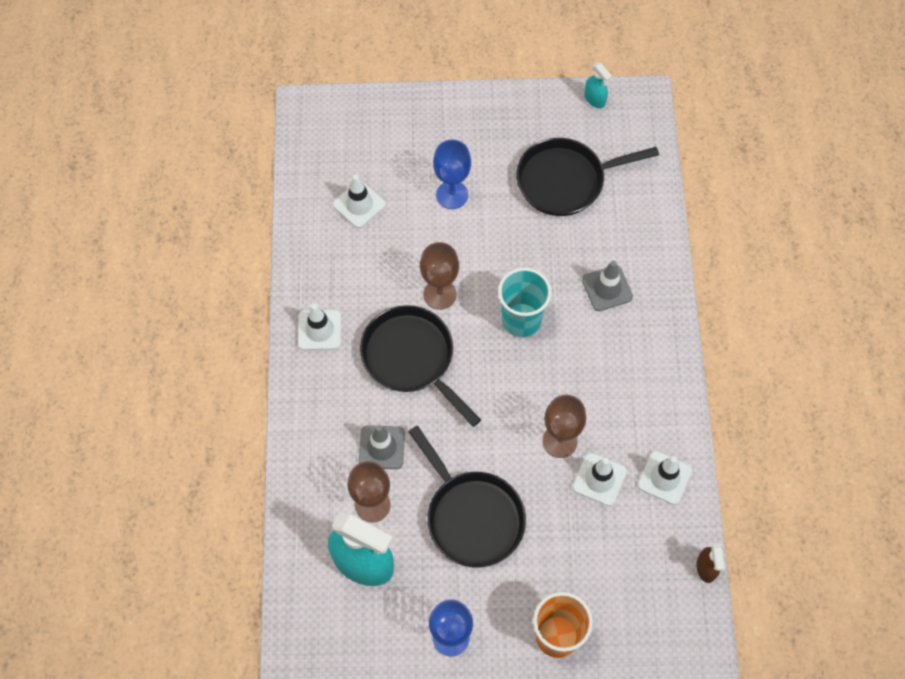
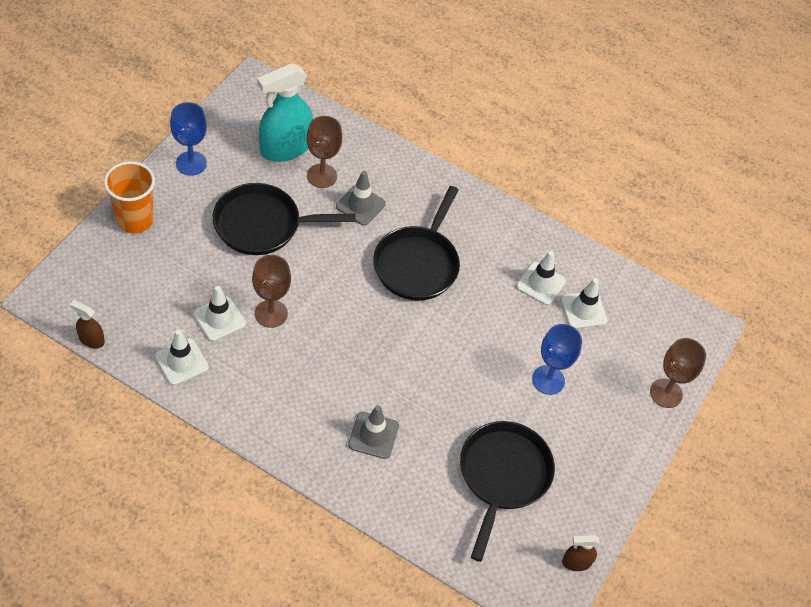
camera: 115 degrees right, 10 degrees down
white traffic cone [298,304,341,350] -> white traffic cone moved to [516,251,566,305]
black pan [360,305,481,427] -> black pan turned 120 degrees clockwise [373,186,460,301]
brown goblet [420,242,459,310] -> brown goblet moved to [650,338,706,408]
turquoise cup [498,268,552,337] -> none
turquoise spray bottle [584,63,612,108] -> brown spray bottle [562,535,600,571]

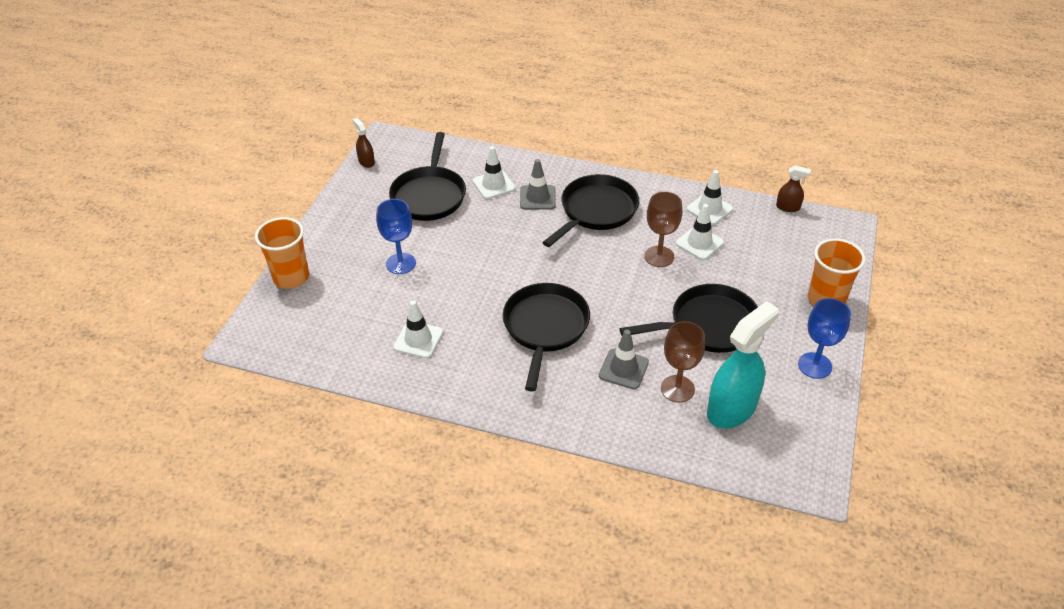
camera: 175 degrees right, 10 degrees down
white traffic cone [561,278,608,329] -> white traffic cone moved to [473,146,515,199]
brown spray bottle [562,535,600,571] -> brown spray bottle turned 105 degrees counterclockwise [352,118,375,168]
brown goblet [650,338,706,408] -> orange cup [255,217,309,289]
none -> black pan [542,174,639,247]

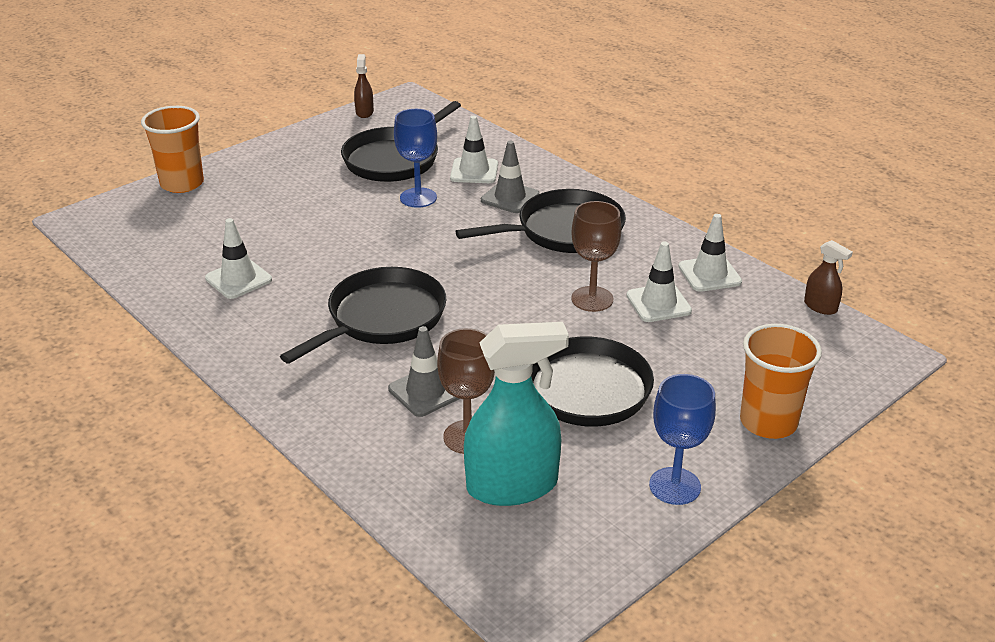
camera: 30 degrees right, 10 degrees down
blue goblet [376,199,416,274] -> blue goblet moved to [394,109,437,208]

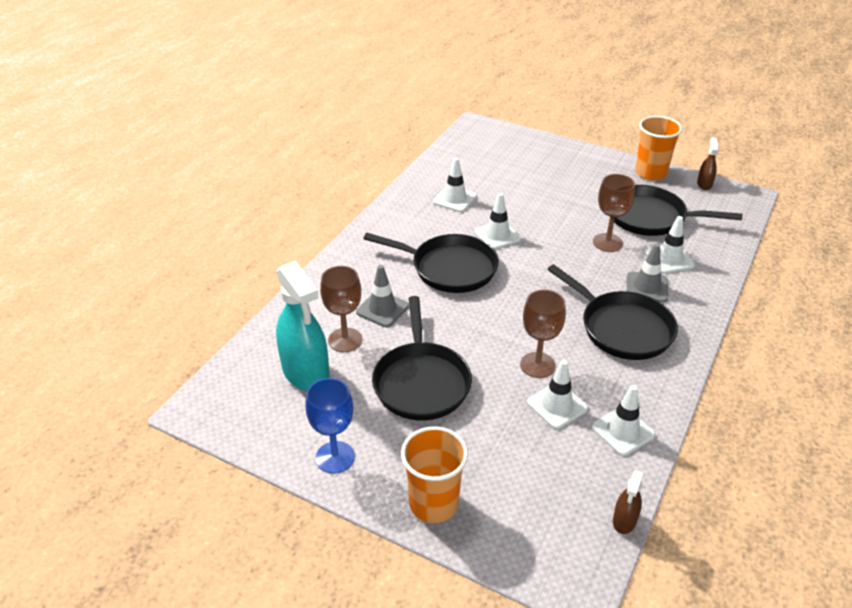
camera: 70 degrees right, 5 degrees up
orange cup [141,106,204,193] -> orange cup moved to [635,116,682,181]
brown spray bottle [354,54,374,118] -> brown spray bottle turned 60 degrees counterclockwise [697,137,719,190]
blue goblet [394,109,437,208] -> brown goblet [593,174,635,252]
none -> white traffic cone [474,193,521,250]

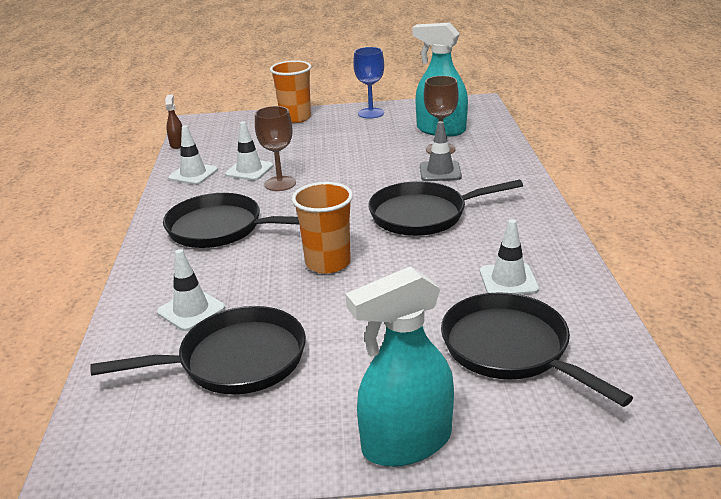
camera: 150 degrees right, 10 degrees down
black pan [372,296,472,421] -> black pan moved to [441,292,633,407]
white traffic cone [474,193,521,250] -> none
brown goblet [593,174,635,252] -> none
grey traffic cone [627,243,668,302] -> none
orange cup [635,116,682,181] -> orange cup moved to [292,182,353,274]
brown spray bottle [697,137,719,190] -> none
none -> turquoise spray bottle [345,266,454,467]

